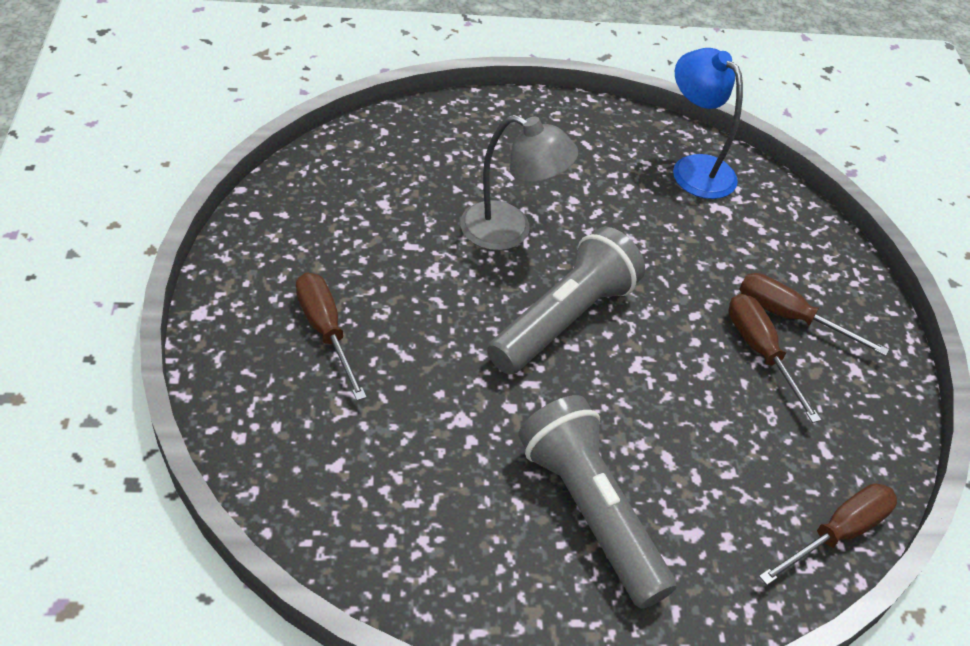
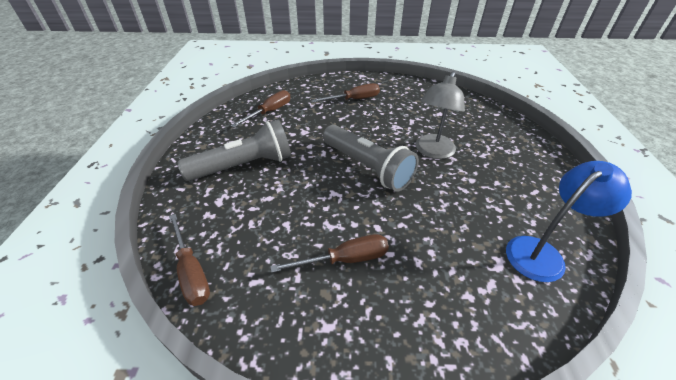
camera: 100 degrees right, 5 degrees down
brown screwdriver [739,273,889,356] -> brown screwdriver moved to [231,90,290,127]

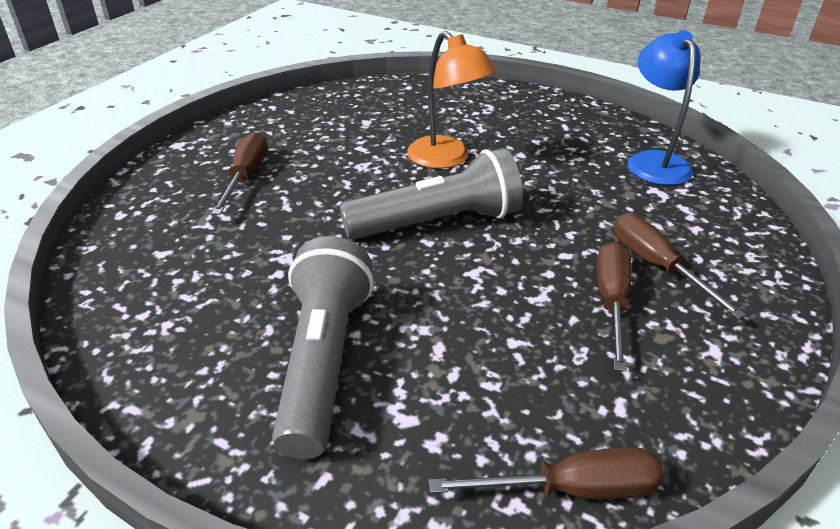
camera: 65 degrees left, 5 degrees down
brown screwdriver [231,90,290,127] -> brown screwdriver moved to [614,213,746,319]
grey lamp [416,71,465,159] -> orange lamp [407,31,497,169]

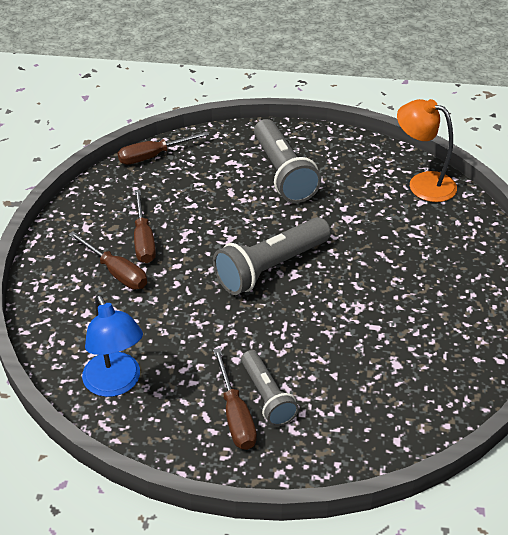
camera: 160 degrees right, 5 degrees up
brown screwdriver [211,132,268,215] -> brown screwdriver moved to [213,348,257,450]
orange lamp [407,31,497,169] -> orange lamp moved to [397,99,457,202]
none -> grey flashlight [241,350,299,426]

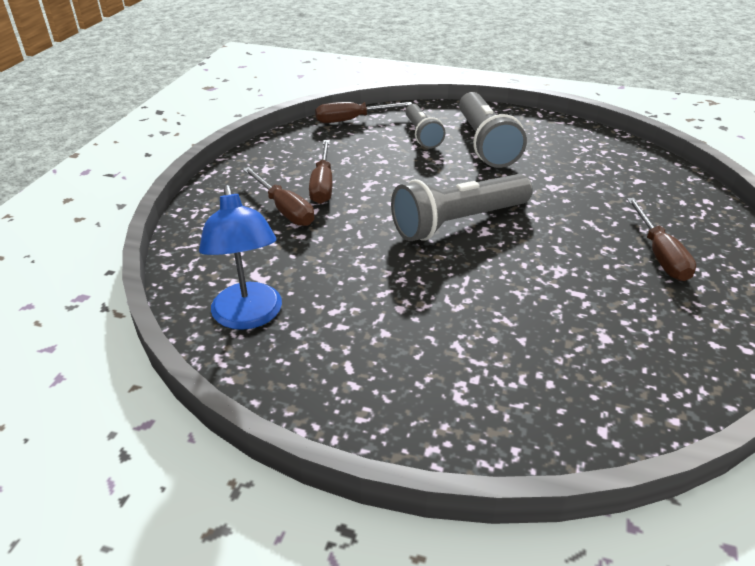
camera: 10 degrees right, 5 degrees down
brown screwdriver [213,348,257,450] -> brown screwdriver moved to [627,198,696,281]
grey flashlight [241,350,299,426] -> grey flashlight moved to [405,104,446,148]
orange lamp [397,99,457,202] -> none

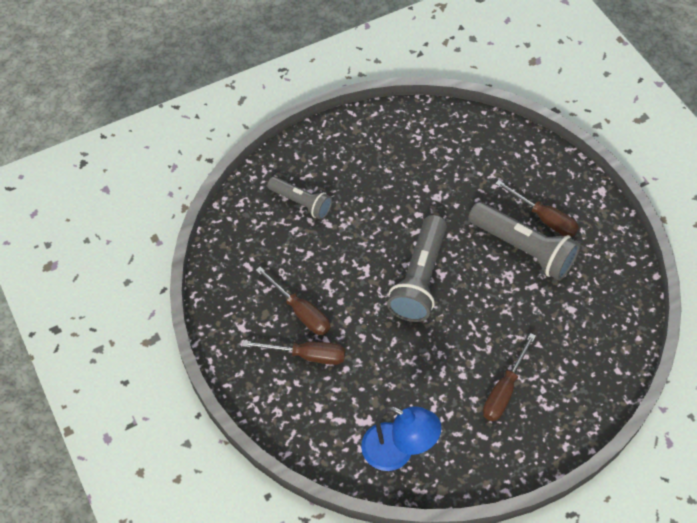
camera: 45 degrees left, 20 degrees up
brown screwdriver [315,102,412,123] -> brown screwdriver moved to [483,333,536,421]
grey flashlight [459,92,527,168] -> grey flashlight moved to [468,202,580,281]

